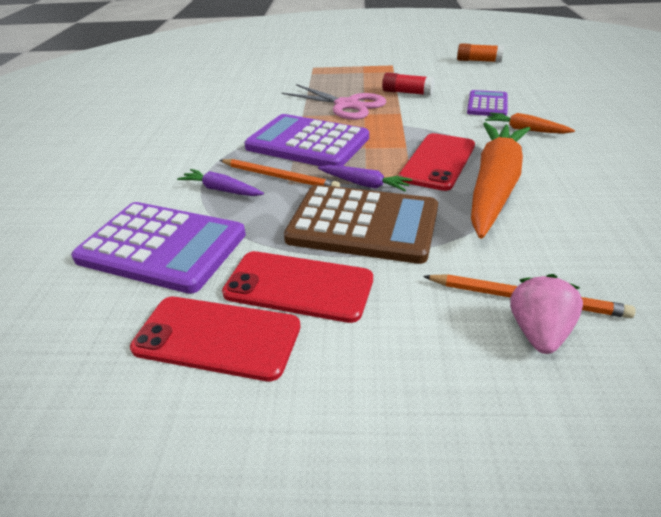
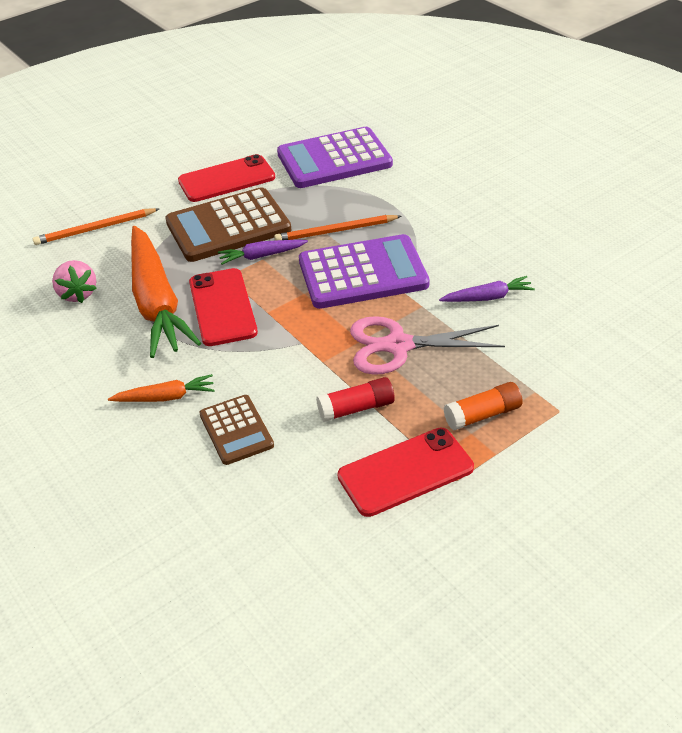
camera: 140 degrees right, 5 degrees up
red phone [130,297,301,381] -> red phone moved to [338,428,474,517]
purple carrot [177,169,264,196] -> purple carrot moved to [439,276,535,302]
orange glue stick [457,43,504,62] -> orange glue stick moved to [444,382,523,431]
purple calculator [467,90,507,116] -> brown calculator [199,395,274,465]
pink strawberry [510,274,583,354] -> pink strawberry moved to [52,260,97,303]

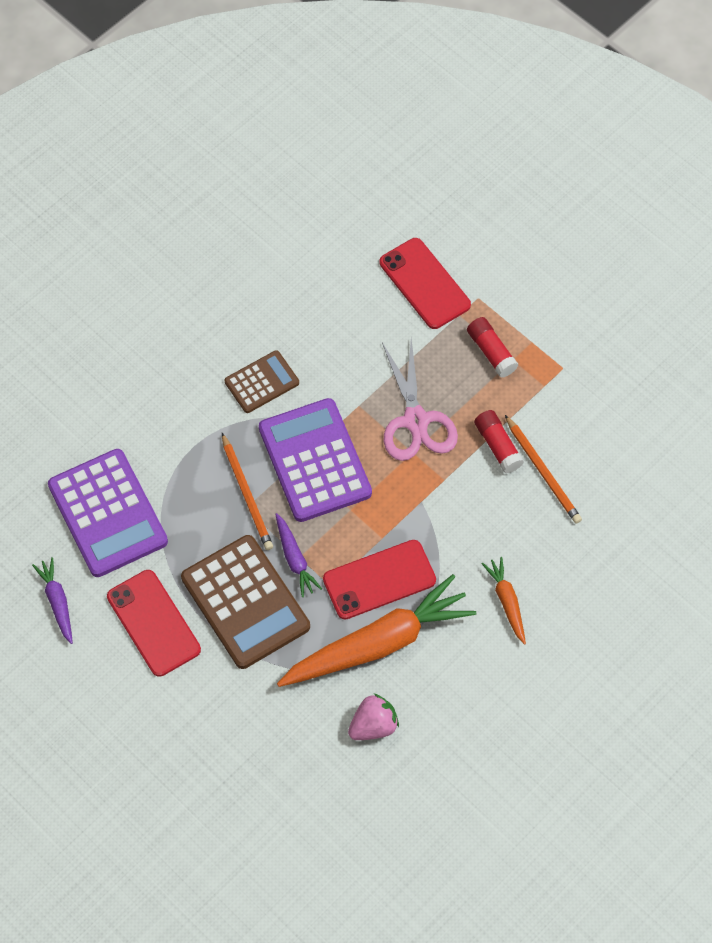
camera: 100 degrees left, 20 degrees up
orange pencil [33,208,159,245] -> orange pencil moved to [505,415,582,523]
brown calculator [199,395,274,465] -> brown calculator moved to [224,350,299,413]
red phone [338,428,474,517] -> red phone moved to [380,238,471,329]
purple carrot [439,276,535,302] -> purple carrot moved to [32,557,73,644]
orange glue stick [444,382,523,431] -> red glue stick [467,317,518,378]

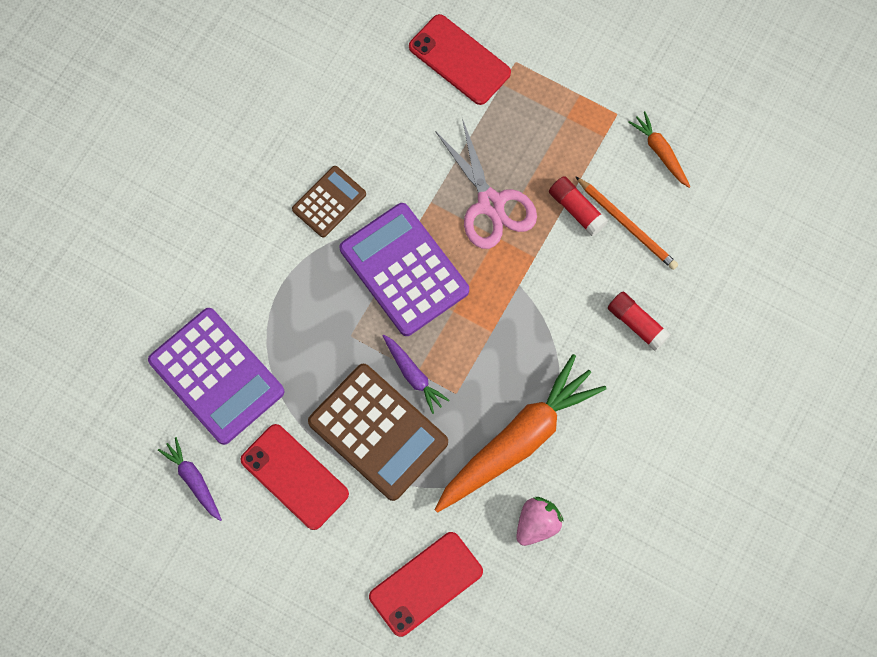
camera: 15 degrees left, 10 degrees up
orange pencil [222,433,273,550] -> none
red phone [323,540,436,619] -> red phone moved to [369,532,483,637]
red glue stick [467,317,518,378] -> red glue stick moved to [608,292,671,351]
orange carrot [482,557,526,645] -> orange carrot moved to [628,111,690,188]

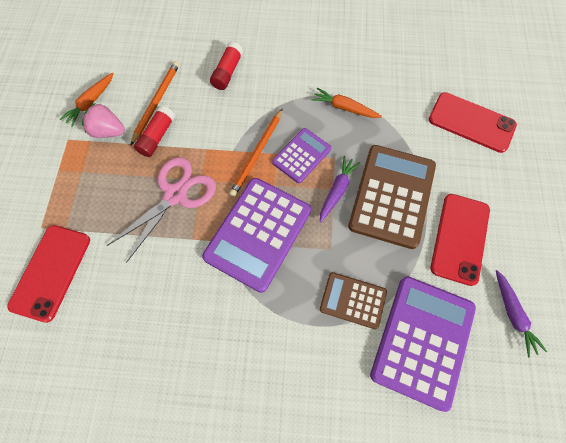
camera: 115 degrees left, 5 degrees down
purple carrot [158,437,222,521] -> purple carrot turned 45 degrees counterclockwise [496,270,547,358]
brown calculator [292,166,366,238] -> brown calculator moved to [320,272,387,329]
orange carrot [435,354,607,513] -> orange carrot [312,88,382,118], size x0.46
pink strawberry [516,497,564,546] -> pink strawberry moved to [82,102,125,138]
none -> orange pencil [229,108,283,197]
none -> purple calculator [272,128,331,183]

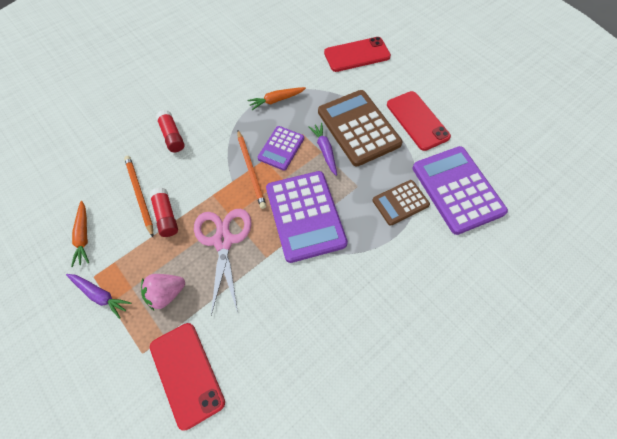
camera: 45 degrees left, 5 degrees down
pink strawberry [82,102,125,138] -> pink strawberry moved to [141,274,185,310]
purple calculator [272,128,331,183] -> purple calculator turned 150 degrees counterclockwise [258,126,304,170]
purple carrot [496,270,547,358] -> purple carrot moved to [66,274,131,319]

